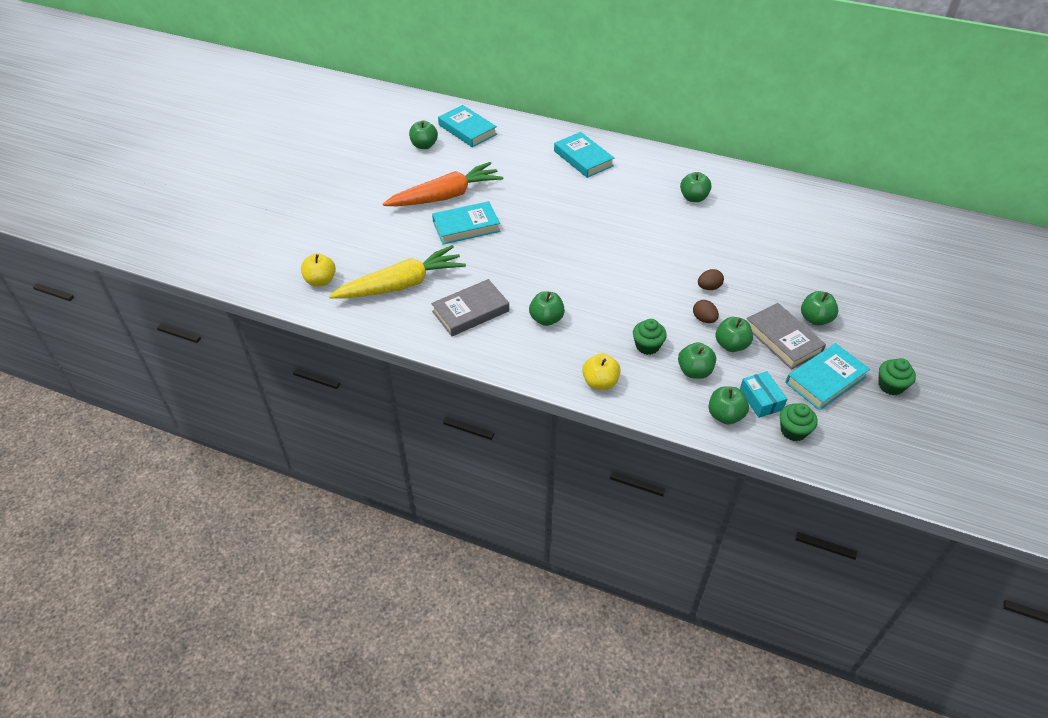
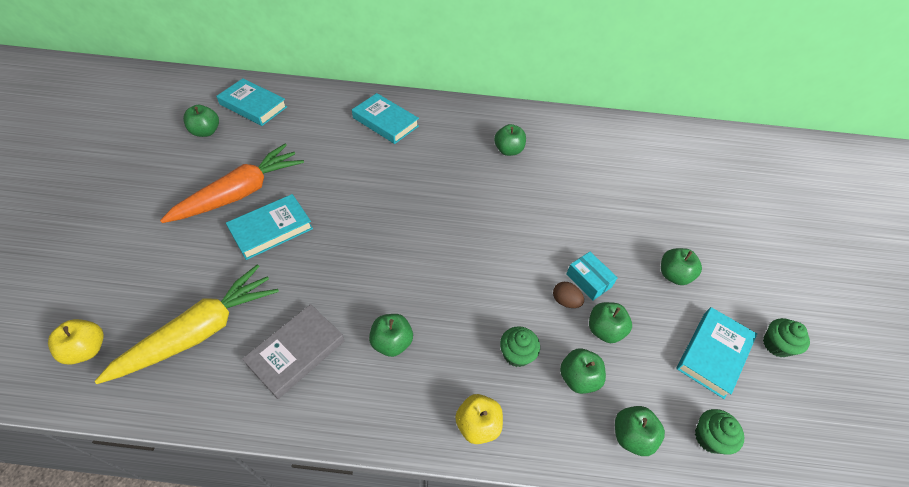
camera: 20 degrees left, 5 degrees up
brown egg [698,269,724,290] -> none
turquoise box [740,371,787,418] -> turquoise box moved to [566,252,618,301]
grey book [747,303,826,369] -> none

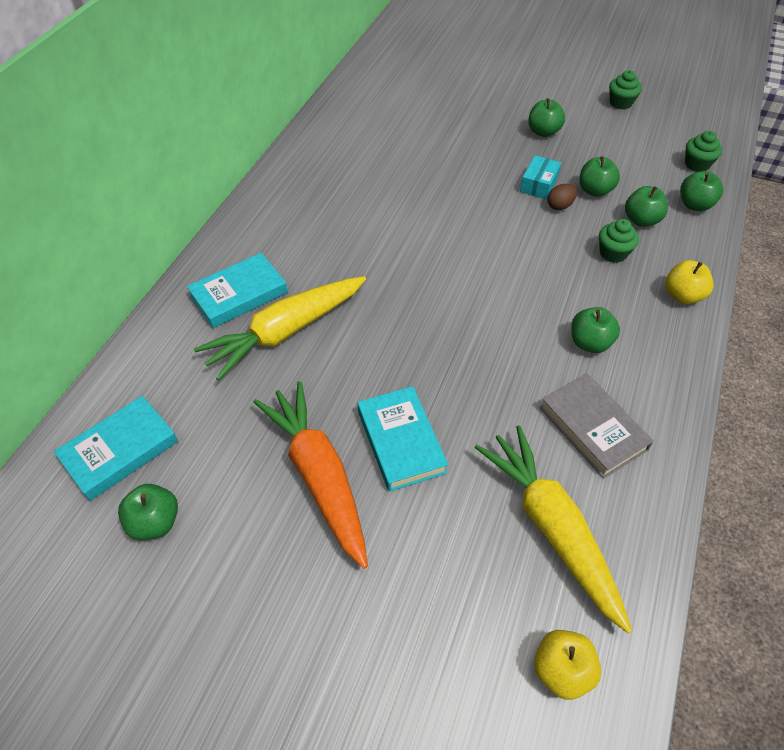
camera: 70 degrees left, 0 degrees up
green apple [494,124,526,156] -> none
turquoise box [566,252,618,301] -> turquoise box turned 45 degrees counterclockwise [520,155,561,199]
turquoise book [676,307,757,399] -> none
none -> yellow carrot [194,276,366,381]

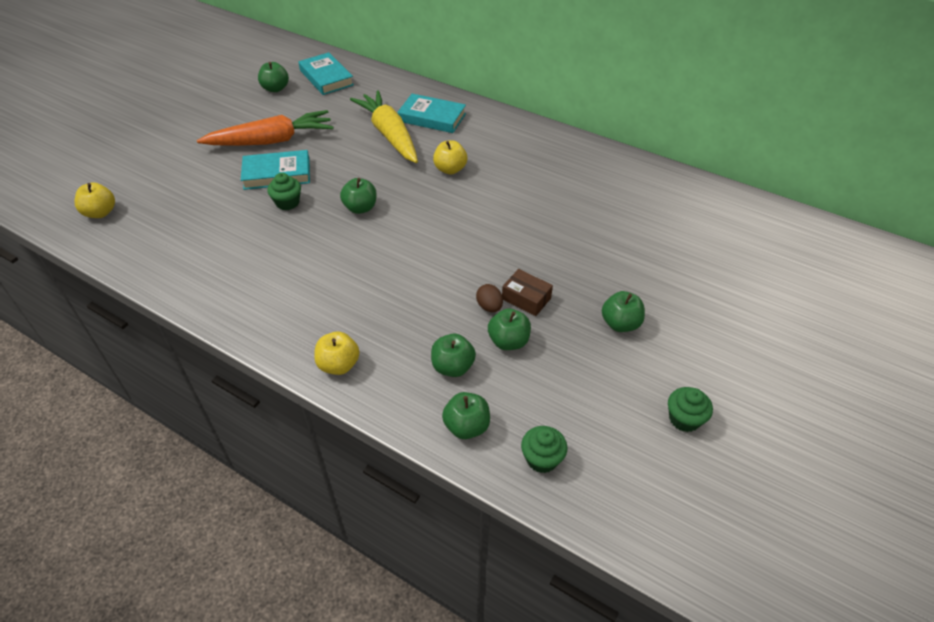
camera: 100 degrees right, 5 degrees down
turquoise book [187,253,288,328] -> turquoise book turned 45 degrees counterclockwise [397,94,466,133]
yellow carrot [474,425,632,634] -> none
turquoise box [520,155,561,199] -> brown box [502,269,553,316]
grey book [539,373,654,479] -> none
green apple [571,307,620,353] -> green apple moved to [340,178,377,214]
green cupcake [599,219,639,263] -> green cupcake moved to [267,173,301,210]
none -> yellow apple [433,140,467,175]

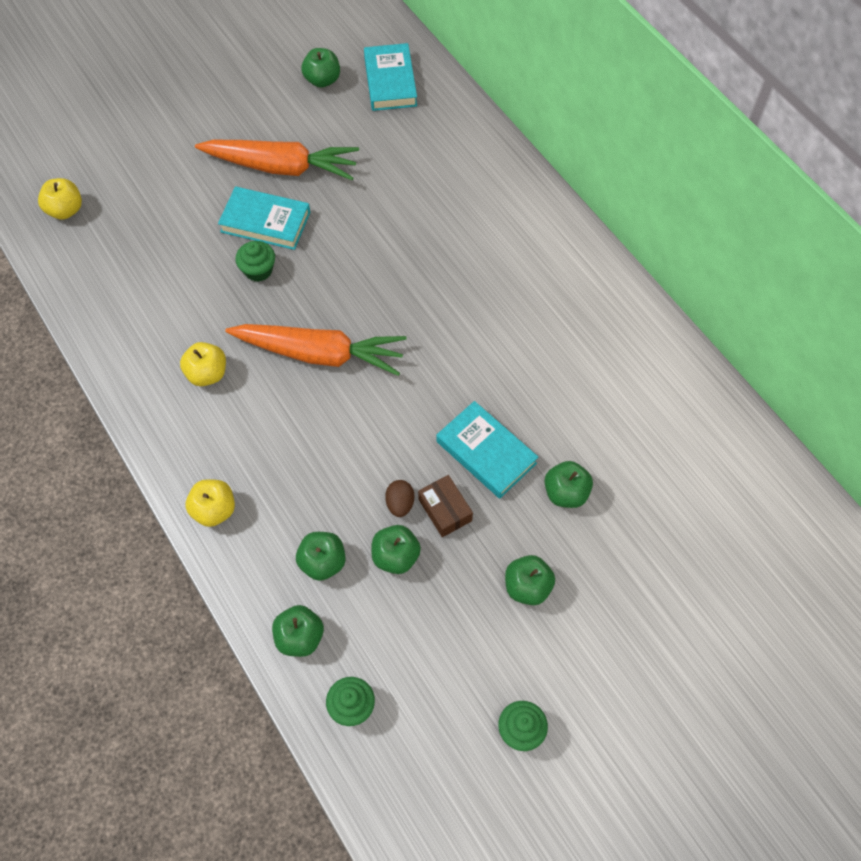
camera: 25 degrees right, 15 degrees up
green apple [340,178,377,214] -> green apple moved to [544,461,593,508]
yellow carrot [350,90,418,163] -> none
turquoise book [397,94,466,133] -> turquoise book moved to [436,401,538,499]
yellow apple [433,140,467,175] -> yellow apple moved to [180,342,226,386]
none -> orange carrot [225,324,407,376]

